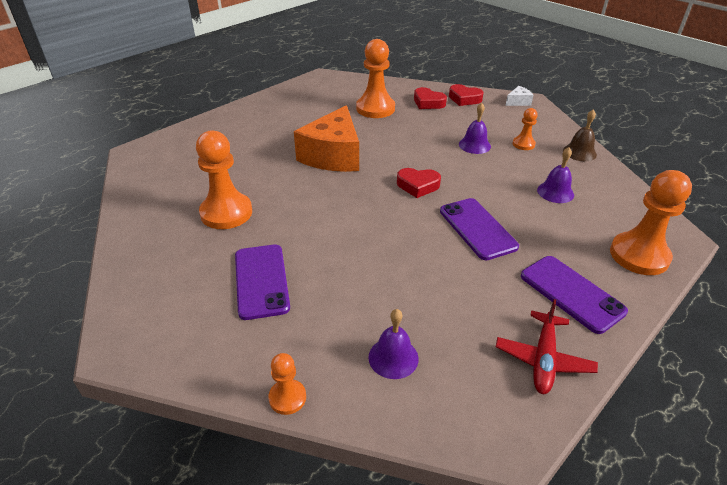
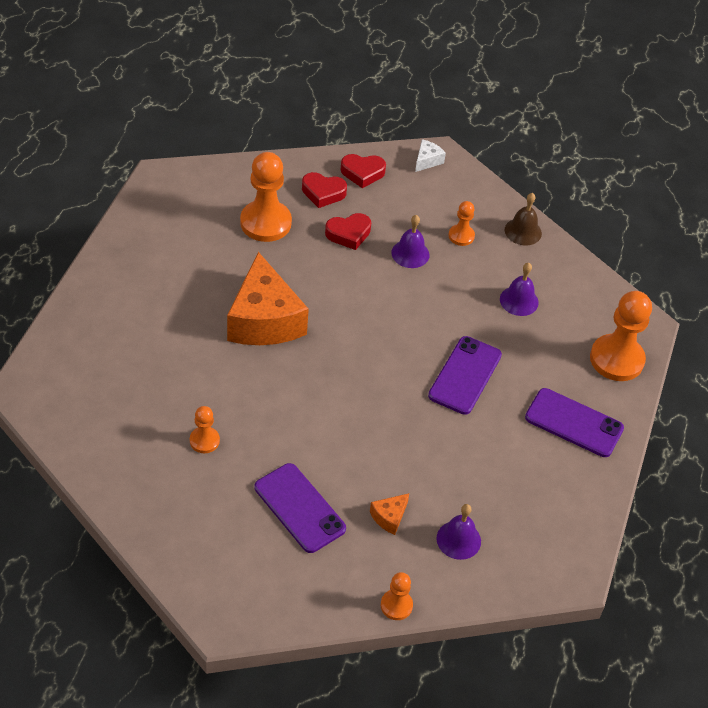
camera: 30 degrees left, 10 degrees up
orange pawn [196,130,252,229] -> orange pawn [190,406,220,453], size x0.51
red heart [397,168,441,198] -> red heart moved to [325,213,371,250]
purple phone [440,198,519,260] -> purple phone turned 75 degrees clockwise [428,336,502,415]
red plane [496,299,598,394] -> none
none -> orange cheese [370,493,409,535]

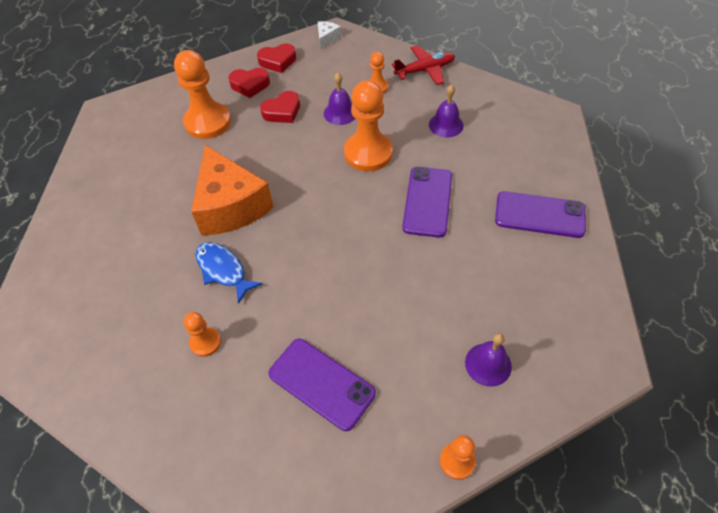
camera: 10 degrees left, 5 degrees up
orange cheese [370,493,409,535] -> none
brown bell [505,193,542,245] -> red plane [392,45,455,85]
orange pawn [590,291,652,381] -> orange pawn moved to [344,80,393,172]
none -> blue fish [196,242,263,304]

